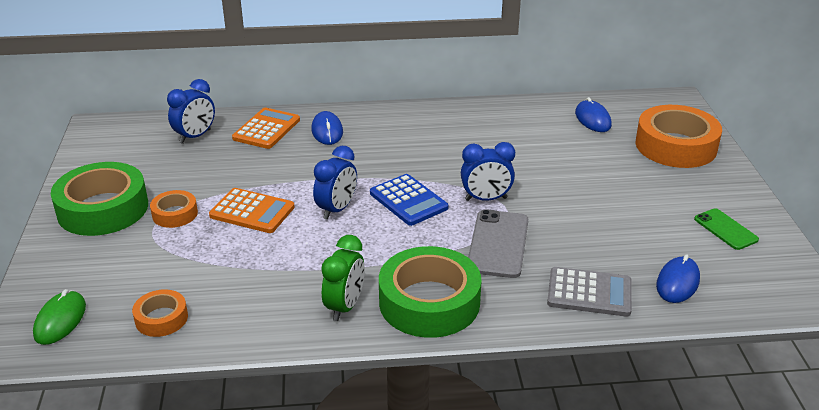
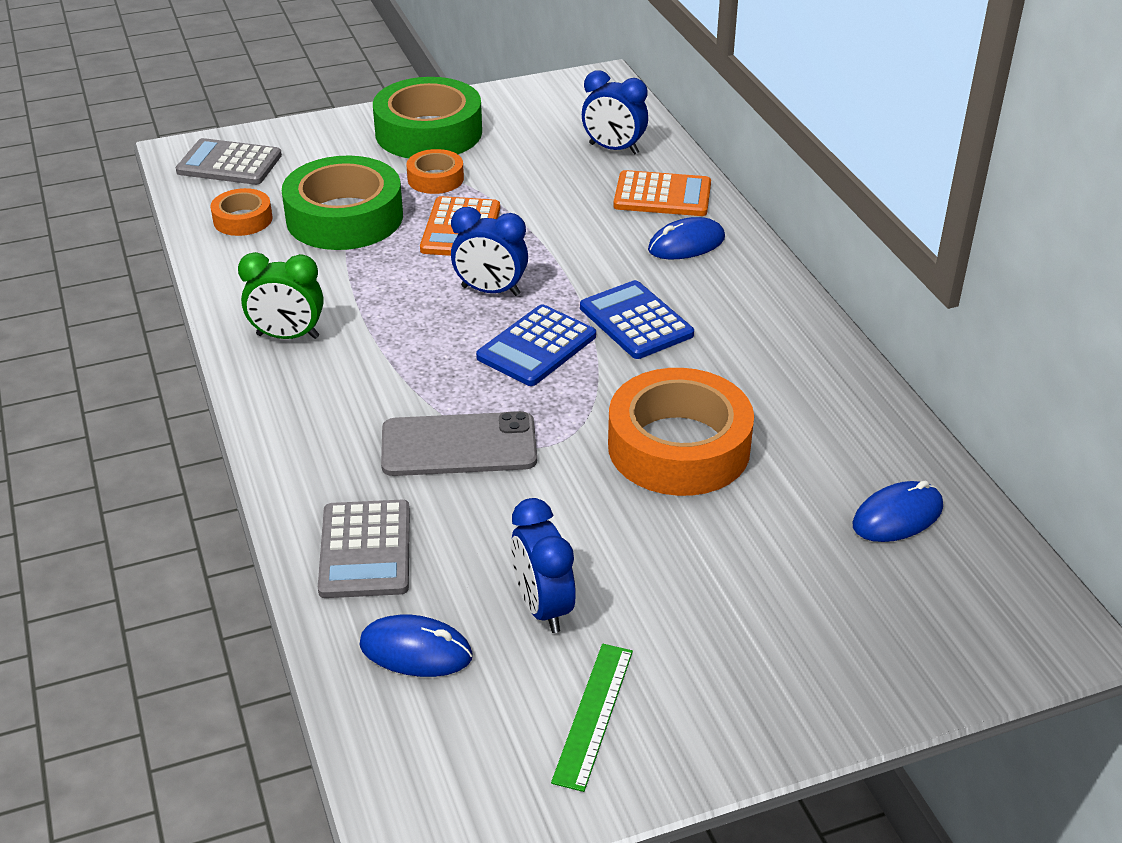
camera: 75 degrees right, 5 degrees up
green mouse [33,289,86,345] -> grey calculator [176,138,282,185]
green tape [379,246,482,338] -> green tape moved to [282,156,403,250]
blue clock [461,142,515,201] -> blue clock moved to [511,498,576,633]
orange tape [636,105,722,168] -> orange tape moved to [608,368,754,496]
green phone [694,208,759,250] -> green ruler [551,644,633,792]
none -> blue calculator [580,280,694,359]

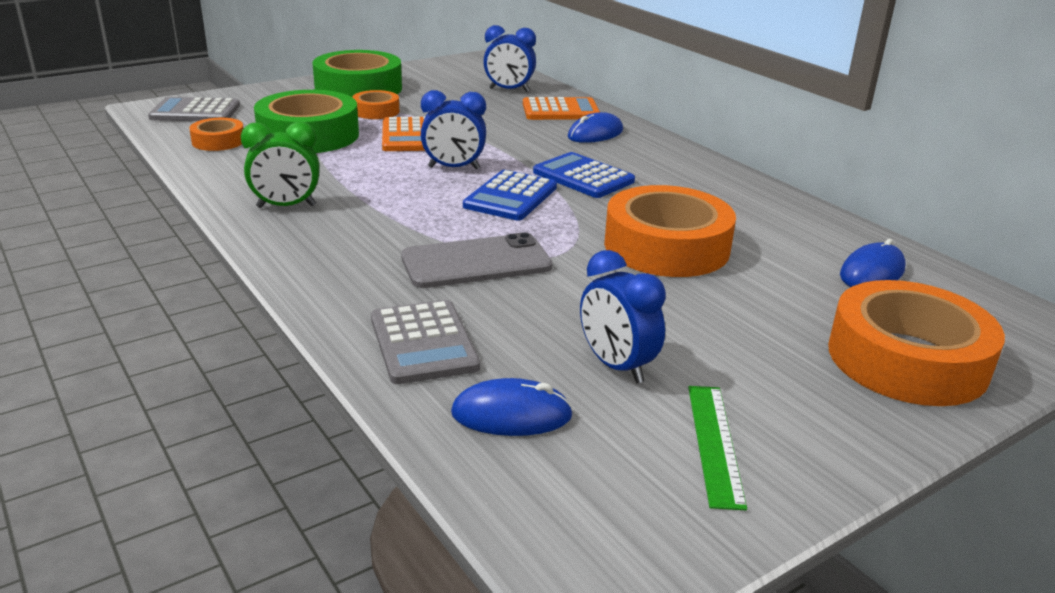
camera: 15 degrees left, 10 degrees down
none -> orange tape [828,280,1005,406]

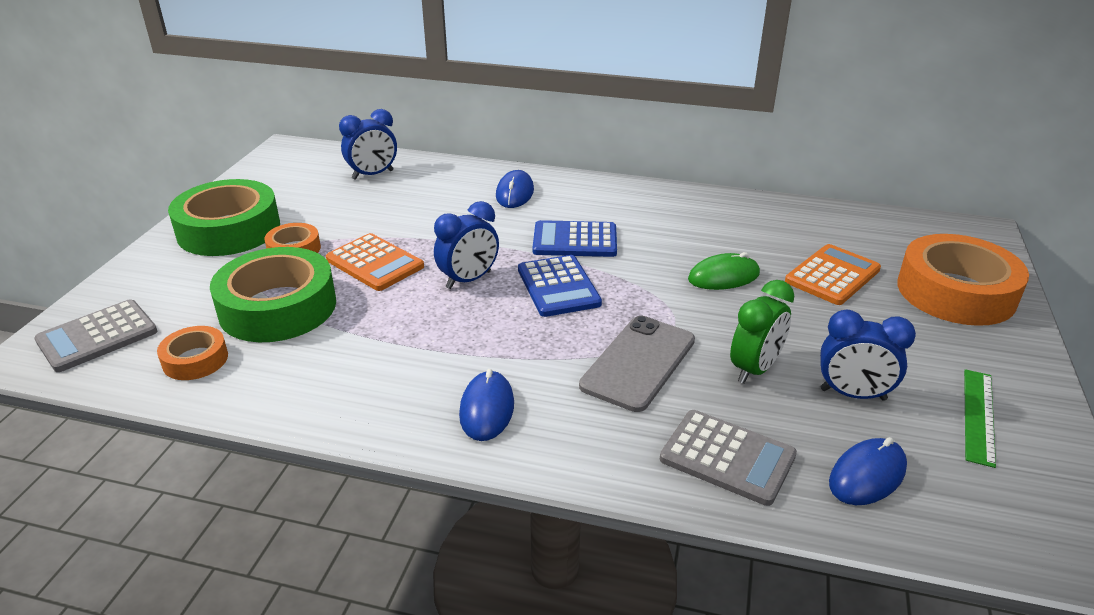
camera: 40 degrees left, 5 degrees up
green clock [241,122,319,208] -> green clock moved to [730,280,794,384]
orange calculator [523,97,600,120] -> orange calculator moved to [785,244,881,305]
orange tape [604,185,736,277] -> green mouse [688,252,760,290]
green ruler [688,386,747,510] -> green ruler turned 60 degrees clockwise [964,369,996,468]
blue mouse [840,239,906,287] -> blue mouse moved to [459,369,514,441]

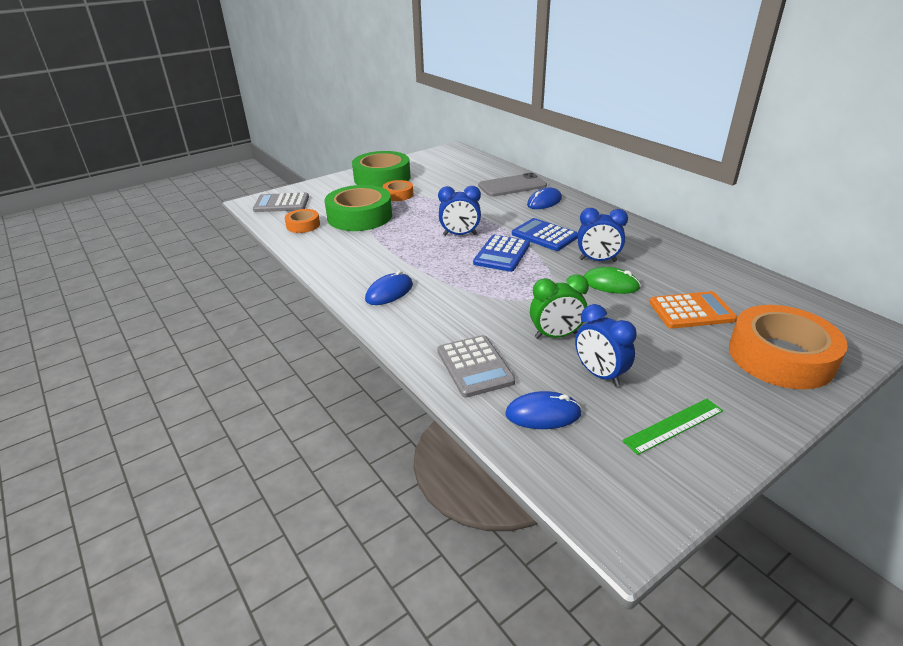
camera: 40 degrees right, 0 degrees up
orange calculator [326,233,424,291] -> none
blue clock [339,109,397,180] -> blue clock moved to [578,208,628,262]
grey phone [579,316,695,412] -> grey phone moved to [478,173,547,197]

